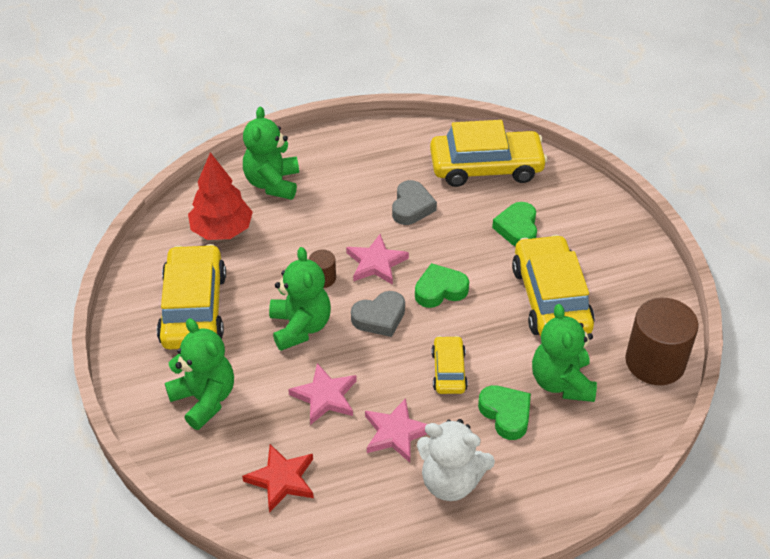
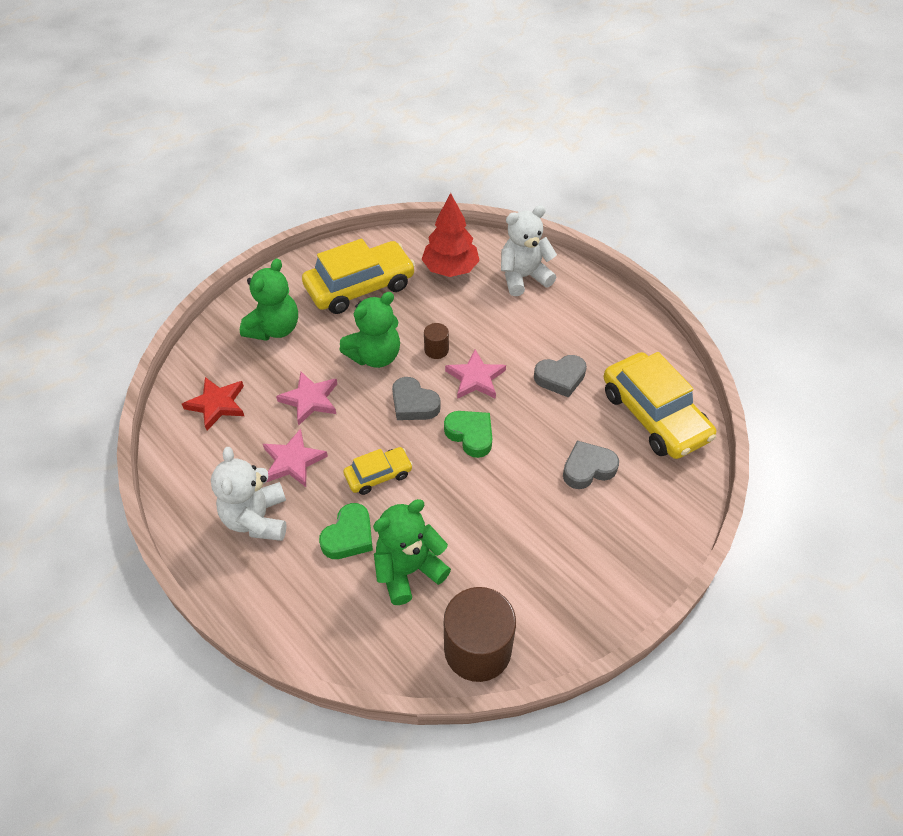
camera: 65 degrees right, 5 degrees up
green teddy bear [243,107,299,200] -> white teddy bear [501,205,557,296]
green heart [492,202,537,247] -> grey heart [563,440,619,489]
yellow car [512,235,595,337] -> none

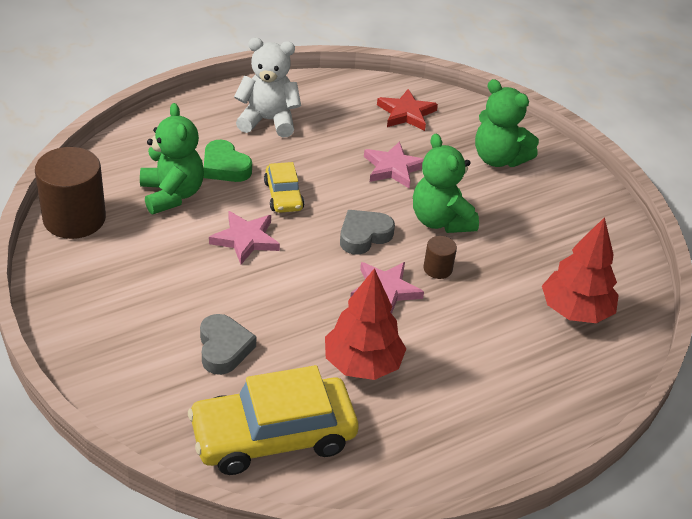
camera: 100 degrees right, 10 degrees down
pink star [263,428,328,487] -> pink star moved to [209,211,280,265]
yellow car [302,239,415,314] -> none
green heart [444,411,492,458] -> none
white teddy bear [501,205,557,296] -> none
grey heart [534,355,587,398] -> red tree [325,268,406,380]

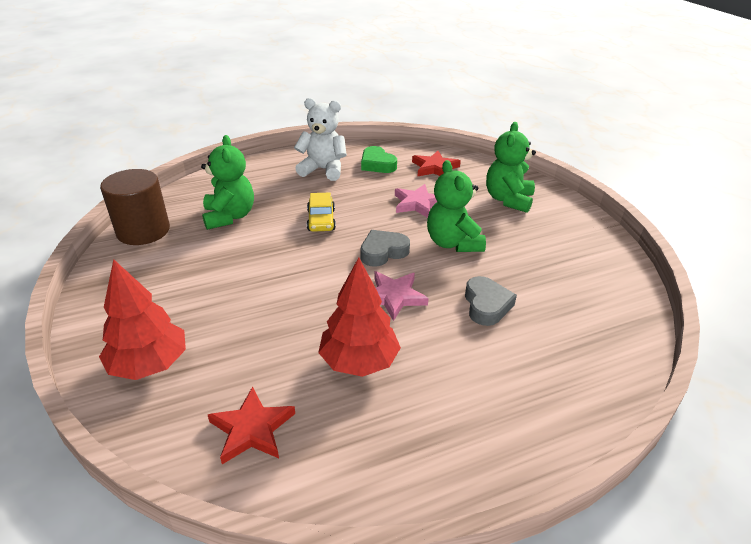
camera: 10 degrees right, 5 degrees down
yellow car [188,365,358,475] -> red star [208,386,295,464]
grey heart [200,314,256,375] -> grey heart moved to [465,276,517,326]
green heart [204,140,252,182] -> green heart moved to [361,146,397,173]
pink star [209,211,280,265] -> none
brown cylinder [424,236,457,279] -> none
green teddy bear [475,79,539,167] -> green teddy bear turned 60 degrees clockwise [486,122,536,213]
red tree [542,217,619,323] -> red tree moved to [99,259,186,380]

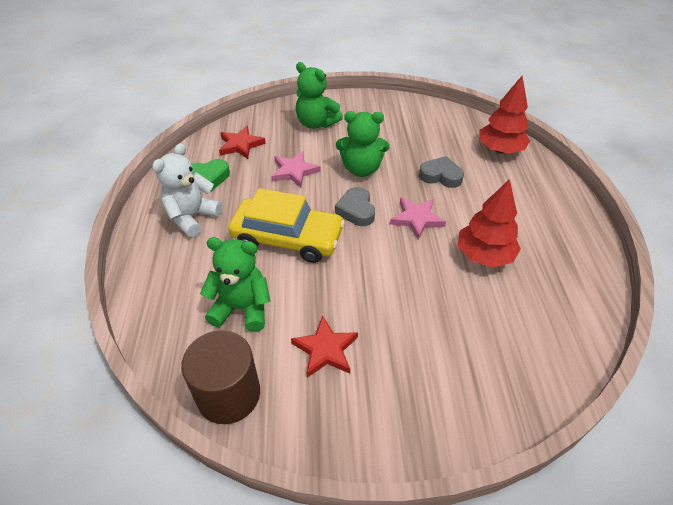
camera: 70 degrees left, 10 degrees up
red tree [99,259,186,380] -> red tree moved to [479,76,530,153]
red star [208,386,295,464] -> red star moved to [291,315,358,378]
yellow car [307,193,336,232] -> yellow car [228,188,345,263], size x1.95

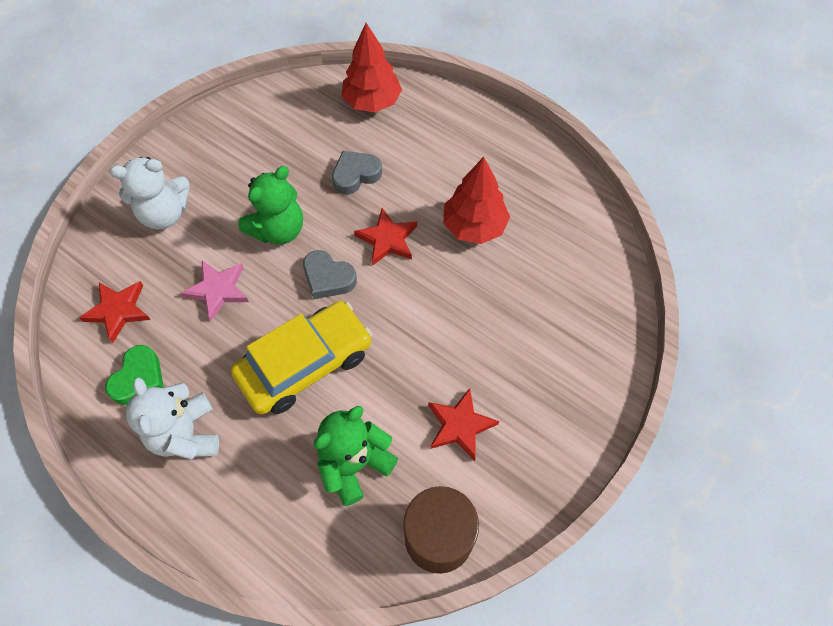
camera: 50 degrees left, 15 degrees up
green teddy bear [296,62,343,129] -> white teddy bear [110,157,190,229]
pink star [390,197,446,240] -> red star [354,208,417,266]

